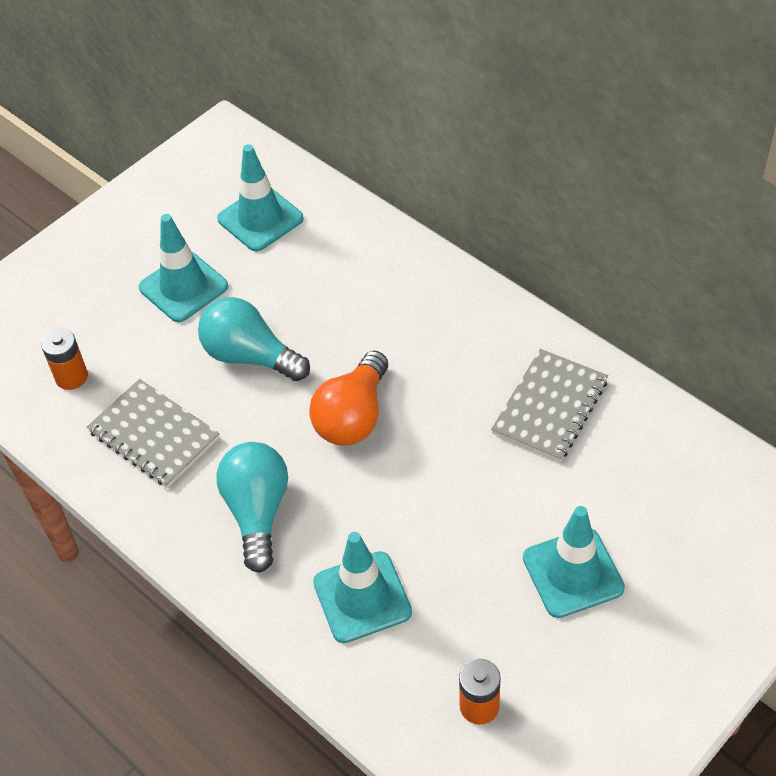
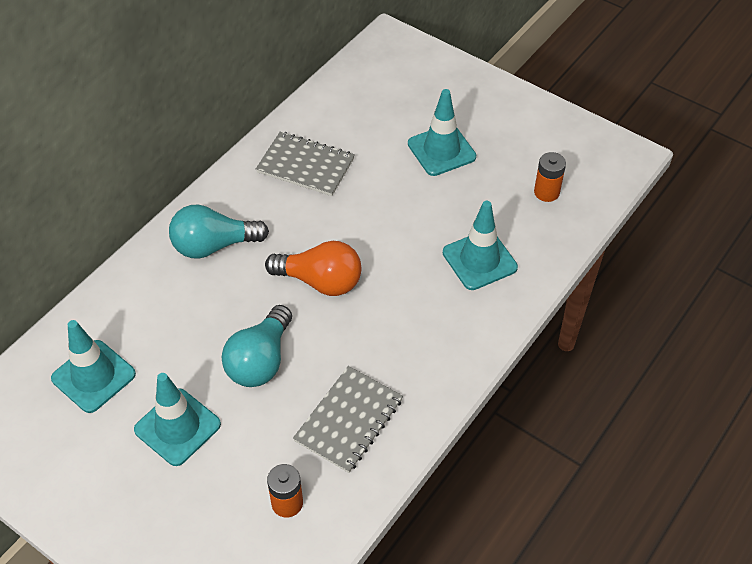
camera: 100 degrees left, 0 degrees up
turquoise light bulb [217,442,288,573] -> turquoise light bulb moved to [169,205,269,259]

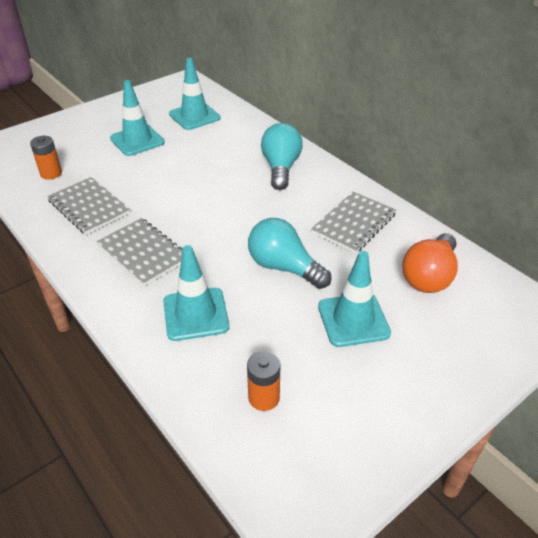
camera: 105 degrees right, 10 degrees down
turquoise light bulb [221,305,292,387] -> turquoise light bulb moved to [248,218,332,289]
orange light bulb [265,241,361,296] -> orange light bulb moved to [402,233,458,293]
none -> grey notebook [96,218,182,286]

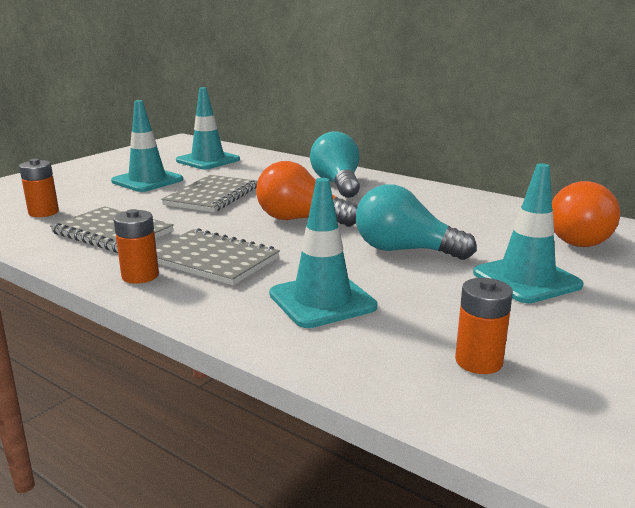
camera: 15 degrees left, 20 degrees down
grey notebook [311,192,396,254] -> grey notebook moved to [161,175,257,212]
none -> orange battery [113,209,159,284]
none -> orange light bulb [256,161,358,227]

